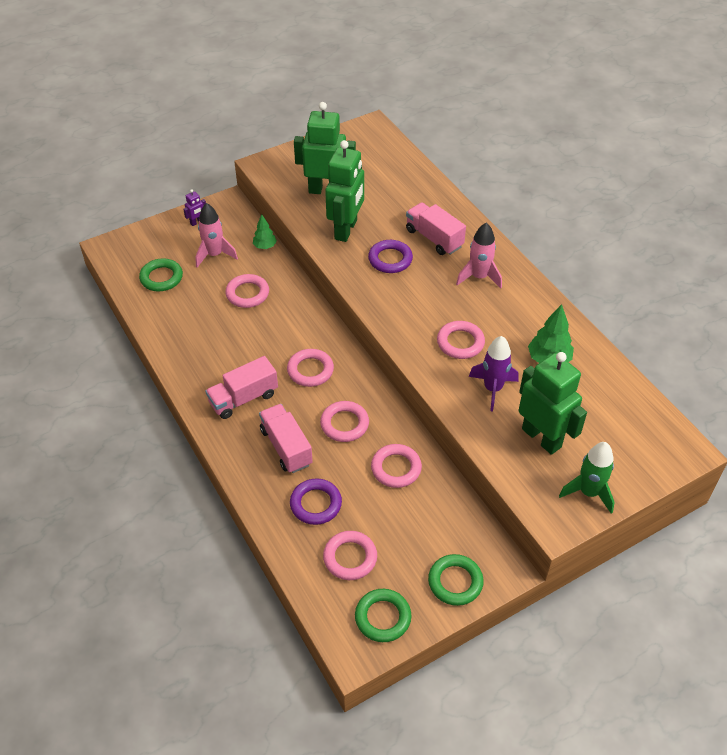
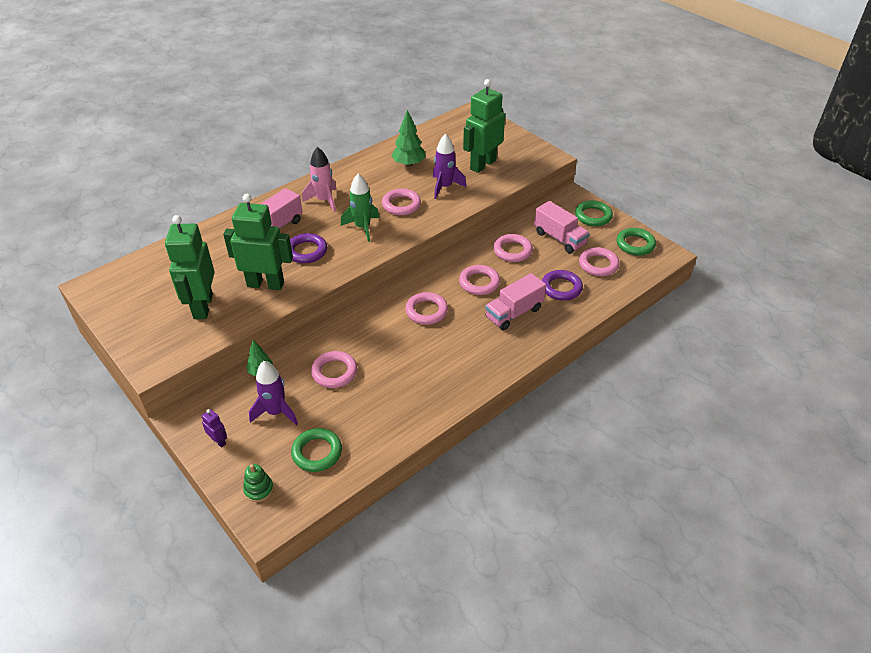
camera: 100 degrees left, 5 degrees down
pink rocket [195,203,238,267] -> purple rocket [249,361,298,425]
pink truck [205,356,278,419] -> pink truck moved to [534,201,590,254]
green rocket [559,442,615,514] -> green rocket moved to [341,173,379,242]
none -> green stacking toy [243,464,274,502]

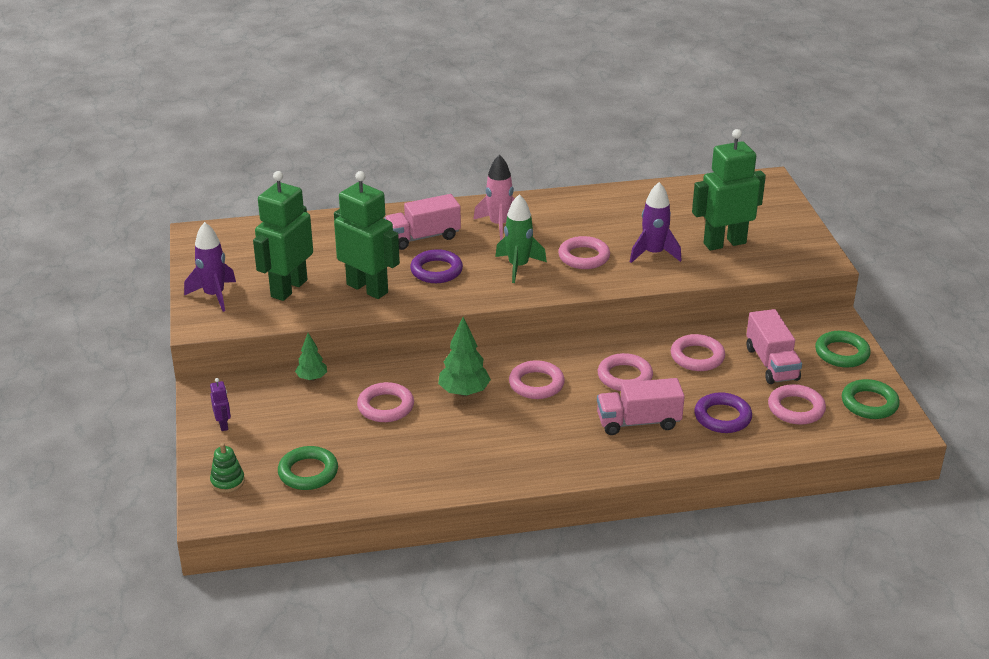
camera: 30 degrees right, 10 degrees down
purple rocket [249,361,298,425] -> purple rocket moved to [184,222,236,312]
green tree [391,110,426,167] -> green tree moved to [438,317,491,396]

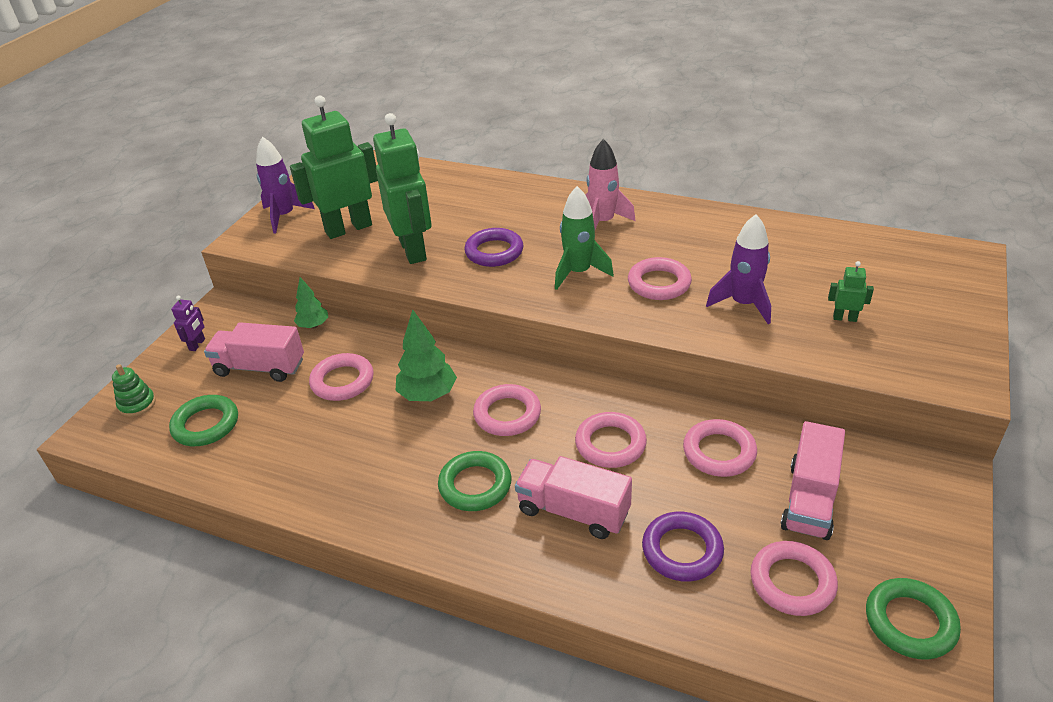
camera: 35 degrees right, 5 degrees up
pink truck [384,194,461,250] -> pink truck moved to [204,322,304,382]
green robot [692,129,766,251] -> green robot [828,261,874,322], size x0.41
green ring [815,331,871,368] -> green ring moved to [438,451,512,511]

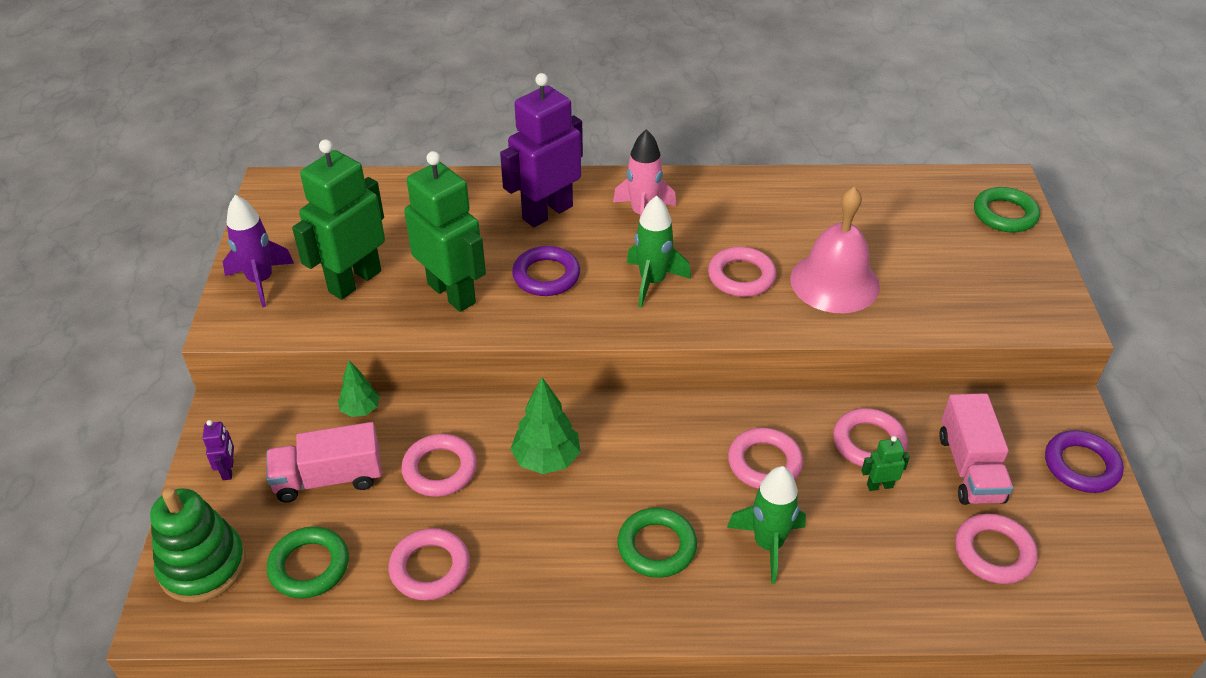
camera: 25 degrees left, 5 degrees up
green stacking toy [112,364,156,417] -> green stacking toy [150,488,246,603], size x1.90
pink ring [473,384,541,436] -> pink ring moved to [389,528,470,600]
pink truck [515,456,632,539] -> green rocket [727,466,806,584]
purple ring [642,512,724,582] -> purple ring moved to [1045,430,1124,493]
purple rocket [706,214,771,324] -> pink bell [790,187,880,313]
green robot [828,261,874,322] -> green robot moved to [861,436,910,491]
green ring [866,578,961,660] -> green ring moved to [974,187,1040,233]
none -> purple robot [500,73,583,227]

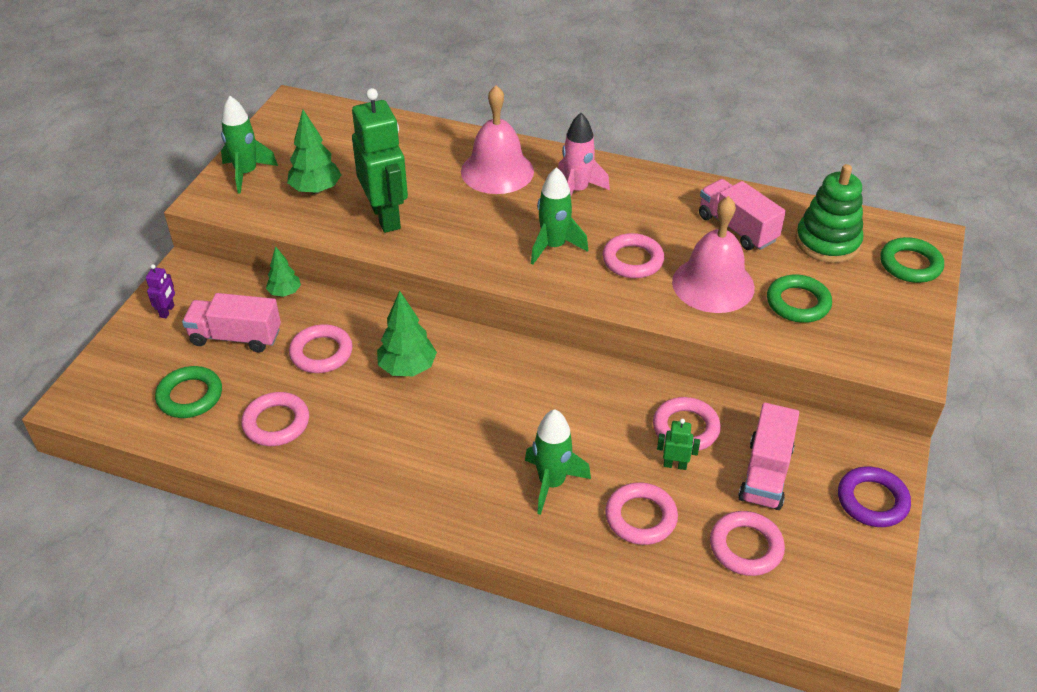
camera: 20 degrees right, 0 degrees up
green stacking toy [150,488,246,603] -> green stacking toy moved to [795,164,863,263]
purple rocket [223,195,294,307] -> green rocket [221,96,278,194]
green robot [292,139,385,300] -> green tree [287,110,341,194]
purple robot [500,73,583,227] -> pink bell [461,85,534,194]
purple ring [512,246,580,296] -> none
green ring [617,508,697,578] -> green ring moved to [767,275,832,323]
pink ring [728,428,803,489] -> pink ring moved to [605,482,678,545]
none -> pink truck [699,179,786,250]

